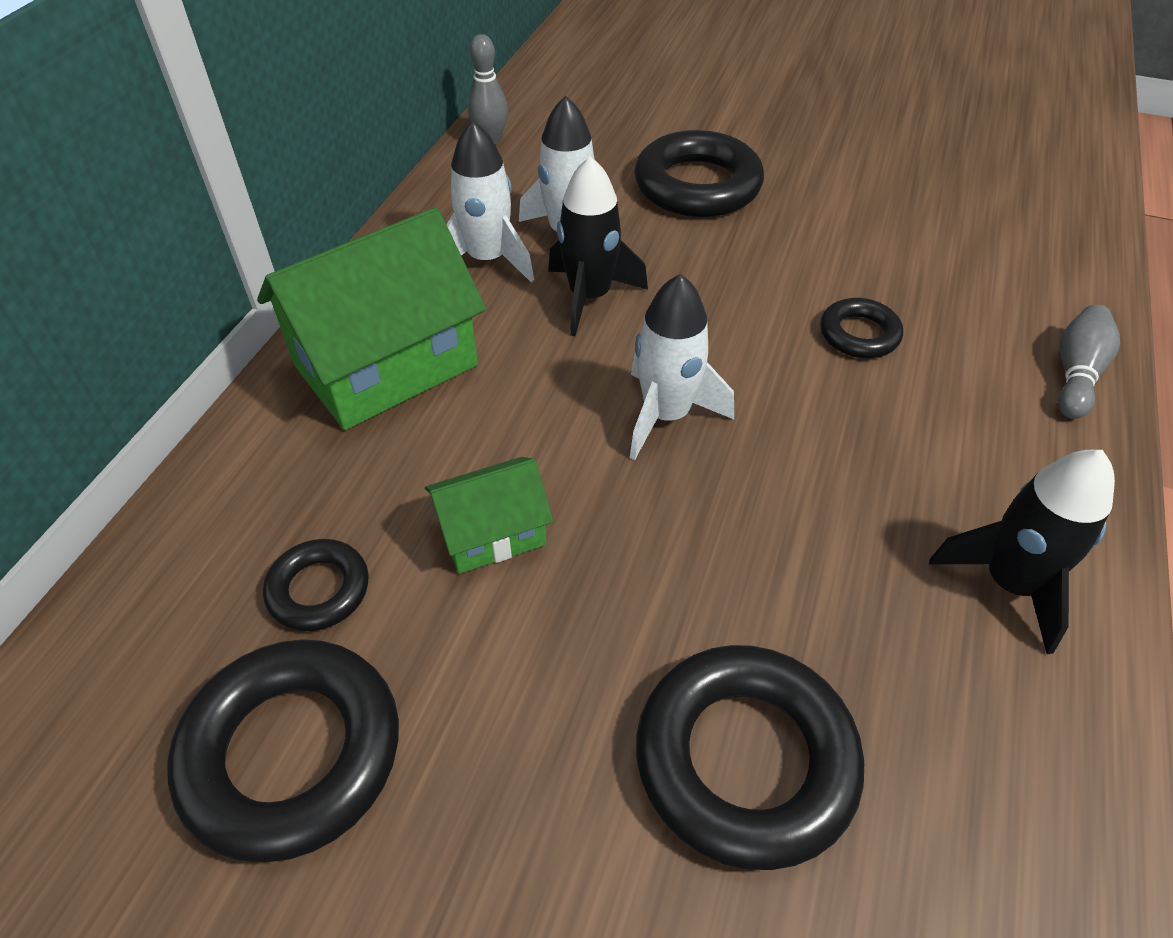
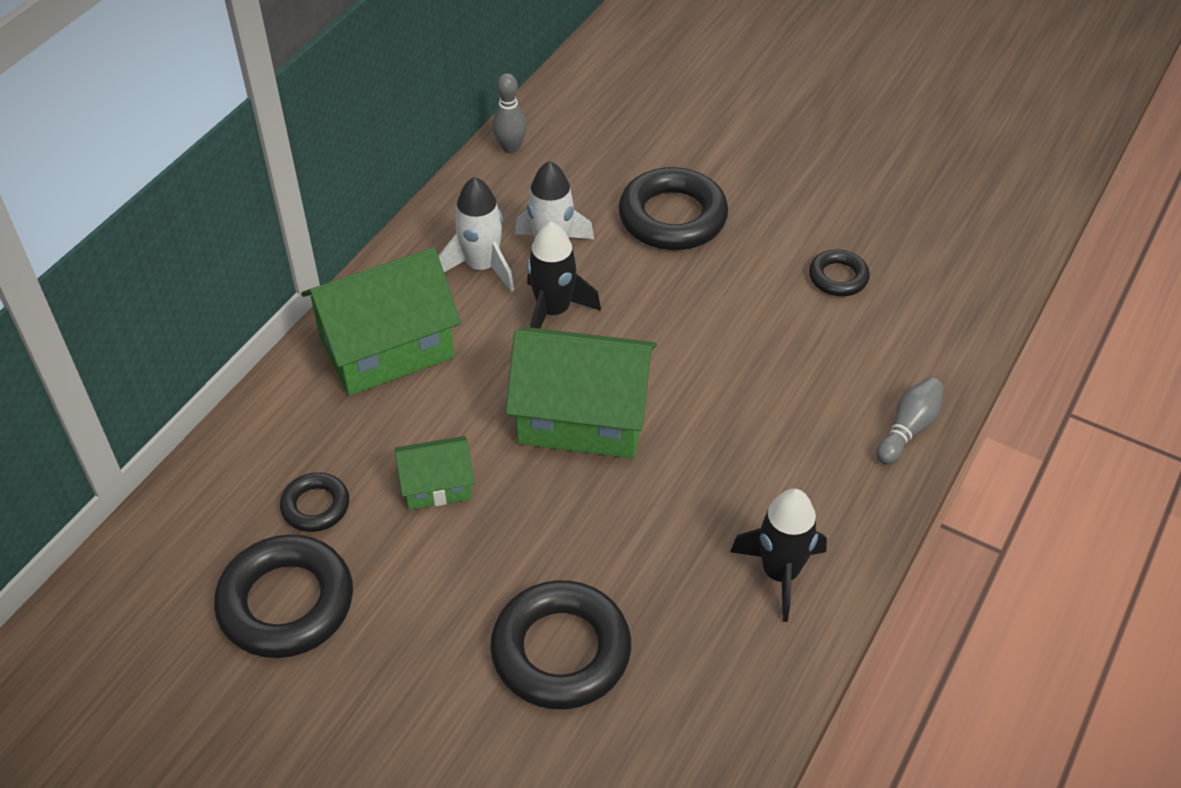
camera: 10 degrees right, 0 degrees up
white rocket [630,274,734,460] -> green house [506,327,657,459]
black ring [820,298,903,358] -> black ring moved to [809,250,870,296]

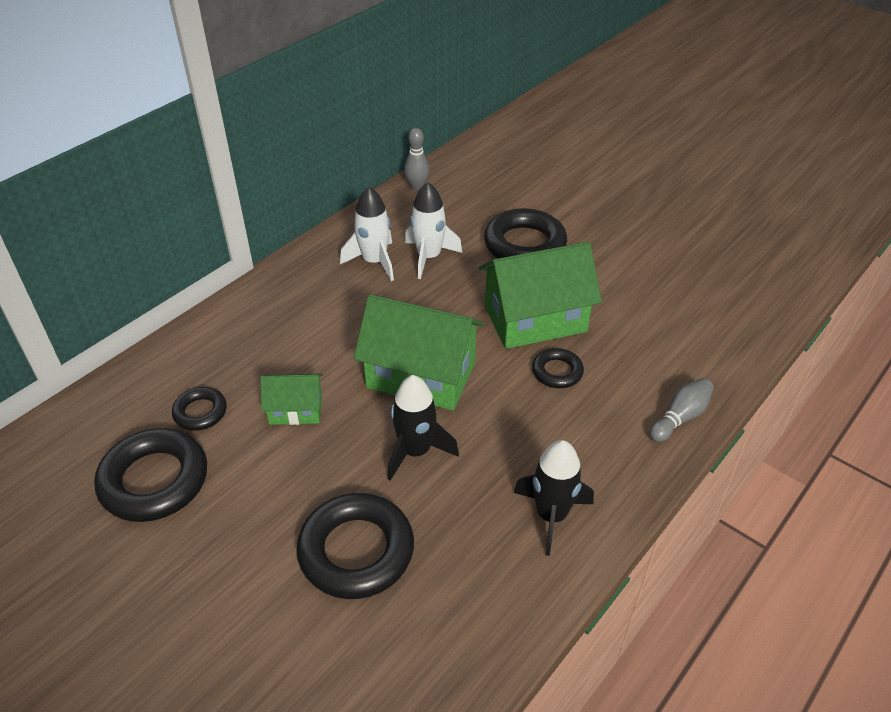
camera: 10 degrees right, 5 degrees down
green house [301,248,461,396] -> green house moved to [479,242,602,349]
black rocket [527,222,601,329] -> black rocket moved to [387,375,459,481]
black ring [809,250,870,296] -> black ring moved to [532,348,584,388]

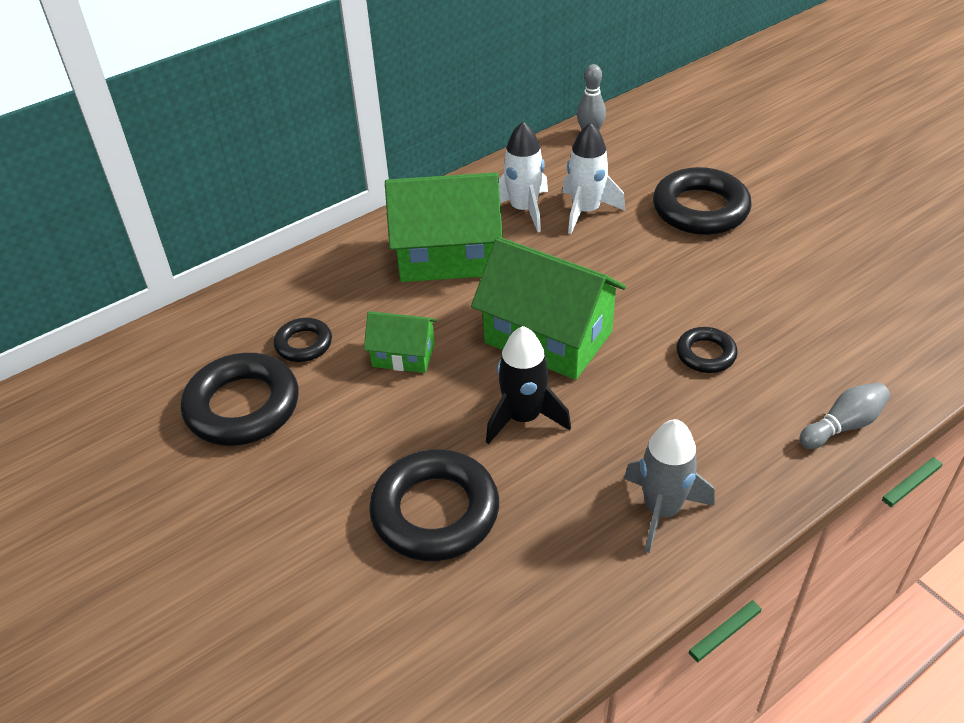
camera: 15 degrees right, 0 degrees up
green house [479,242,602,349] -> green house moved to [385,172,503,282]
black rocket [514,440,594,556] -> grey rocket [624,419,715,553]

